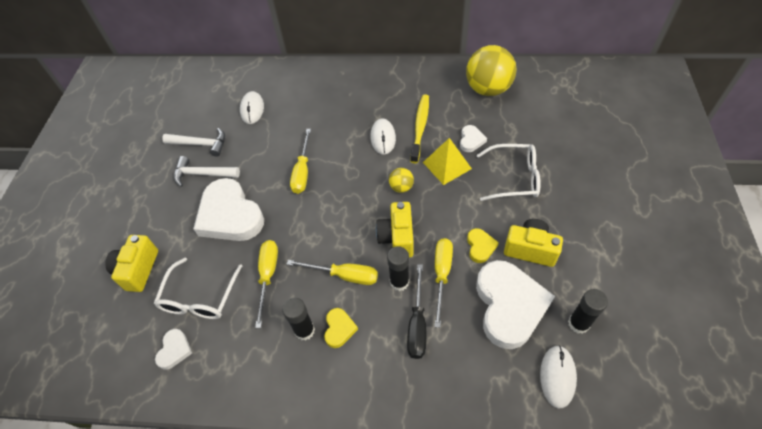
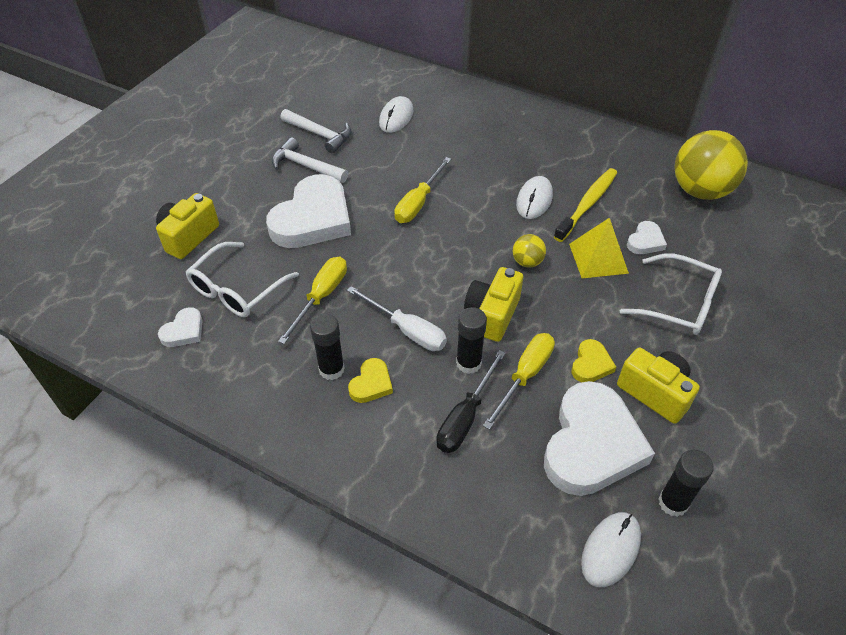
camera: 20 degrees right, 5 degrees down
white heart [193,178,264,241] -> white heart turned 135 degrees counterclockwise [266,174,351,248]
yellow screwdriver [286,260,378,285] -> white screwdriver [347,286,447,351]

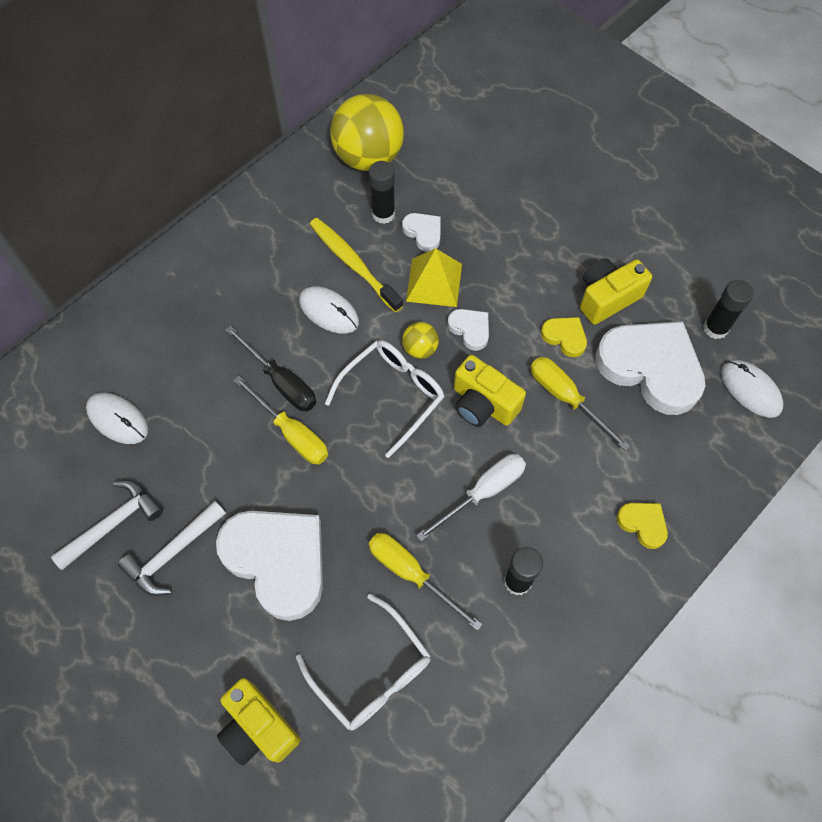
camera: 75 degrees left, 15 degrees up
white heart [158,307,203,347] -> white heart moved to [448,309,489,351]
yellow heart [348,358,393,403] -> yellow heart moved to [617,503,668,549]
black screwdriver [436,350,506,453] -> black screwdriver moved to [226,326,316,411]
black glue stick [456,307,487,374] -> black glue stick moved to [369,161,395,224]
white glasses [620,253,722,335] -> white glasses moved to [325,340,444,458]

